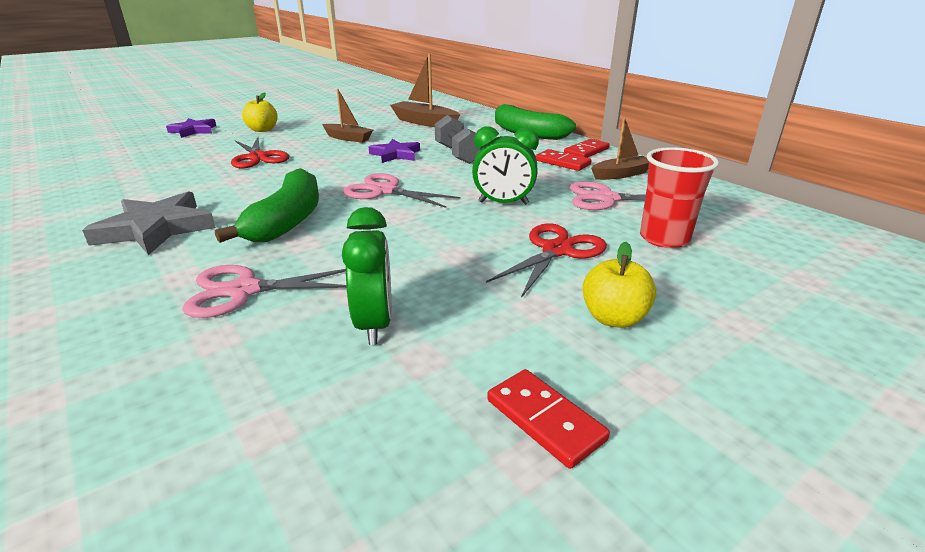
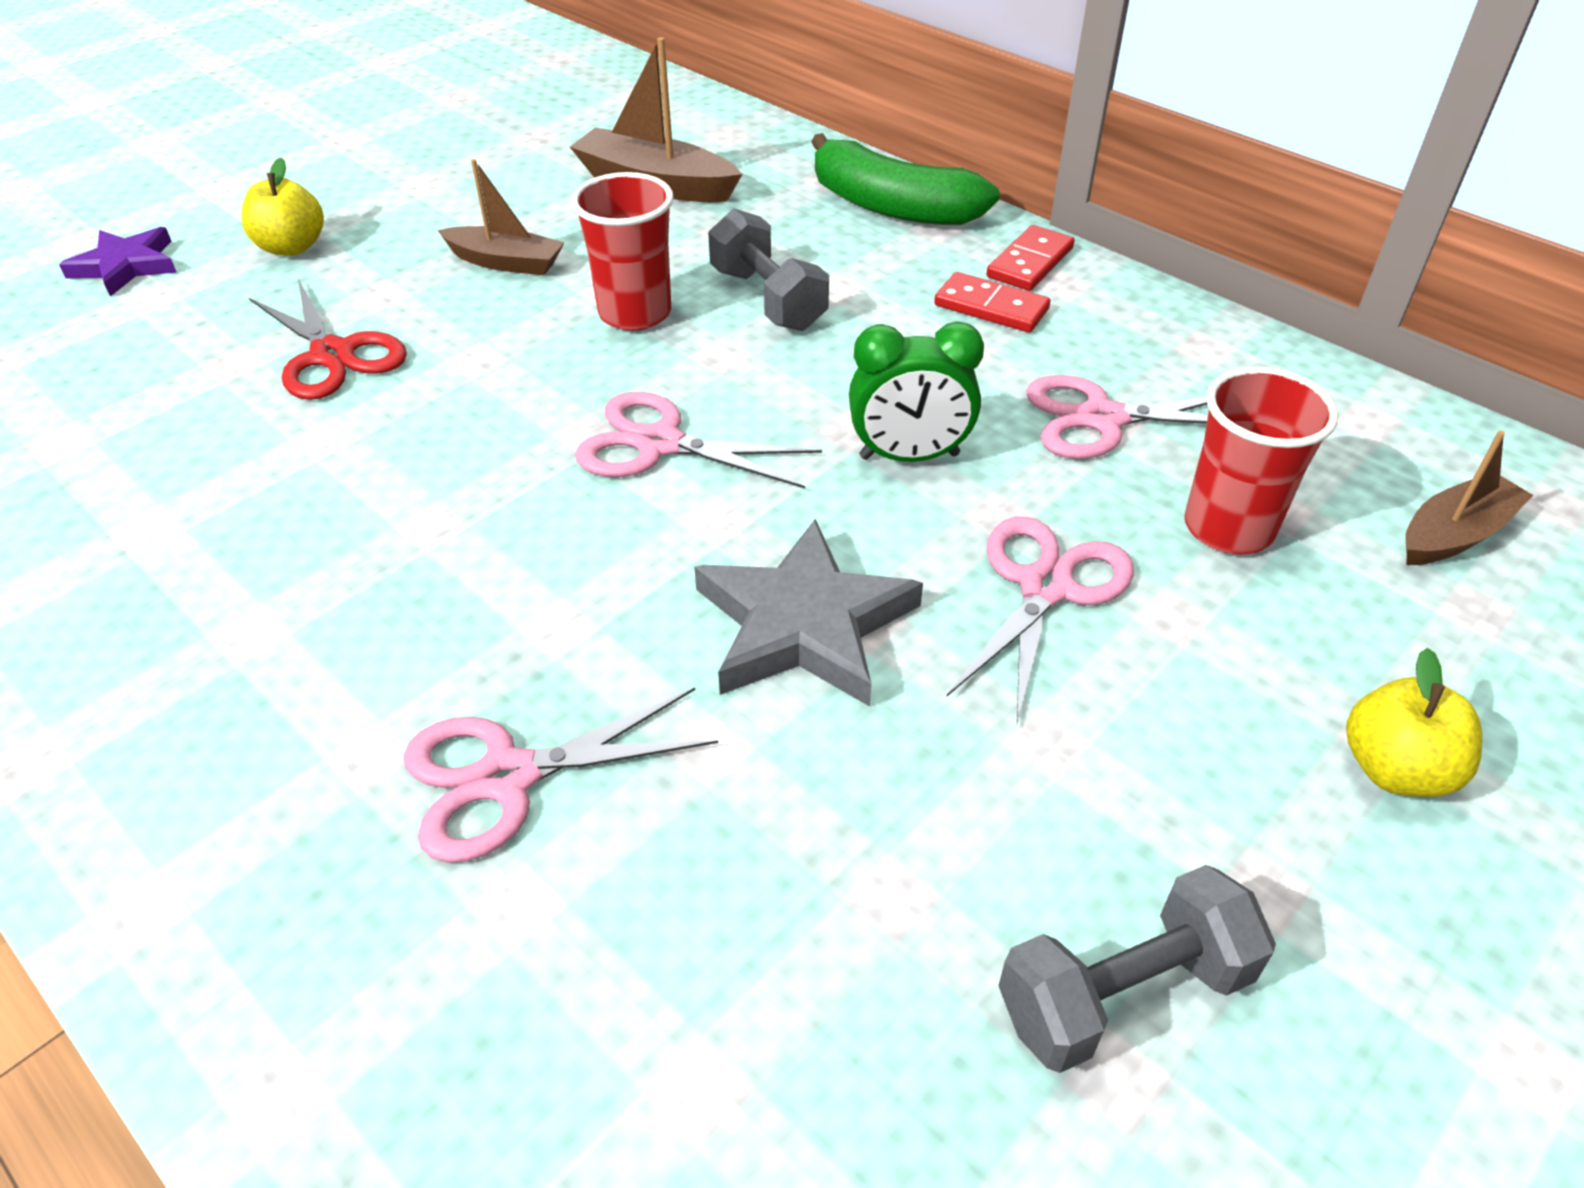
camera: 10 degrees left, 15 degrees up
grey star [82,191,216,255] -> grey star moved to [694,519,923,706]
green banana [215,168,319,243] -> none
green clock [342,207,392,345] -> none
purple star [369,139,420,163] -> red cup [571,172,674,331]
red scissors [486,223,607,298] -> pink scissors [946,517,1134,723]
red domino [487,369,610,469] -> grey dumbbell [998,865,1276,1073]
yellow apple [582,242,656,328] -> yellow apple moved to [1346,648,1482,797]
brown boat [591,118,649,180] -> brown boat moved to [1405,431,1533,565]

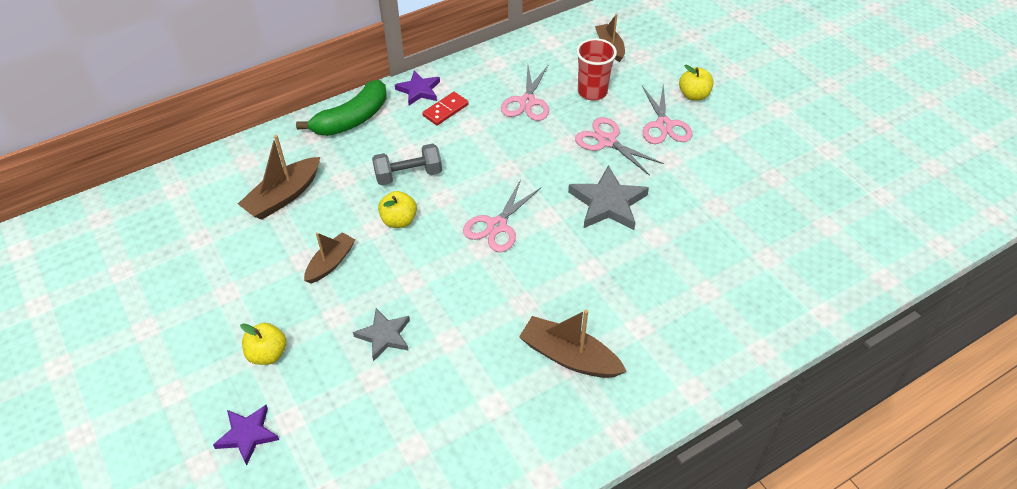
camera: 75 degrees left, 5 degrees up
red scissors [249,279,407,400] -> grey star [353,308,410,361]
pink scissors [403,688,718,863] -> pink scissors moved to [642,84,693,144]
red cup [571,172,674,331] -> yellow apple [378,191,417,228]
green clock [849,322,984,462] -> none
red domino [986,225,1075,291] -> purple star [395,71,440,105]
grey dumbbell [998,865,1276,1073] -> none
none -> brown boat [519,309,627,378]

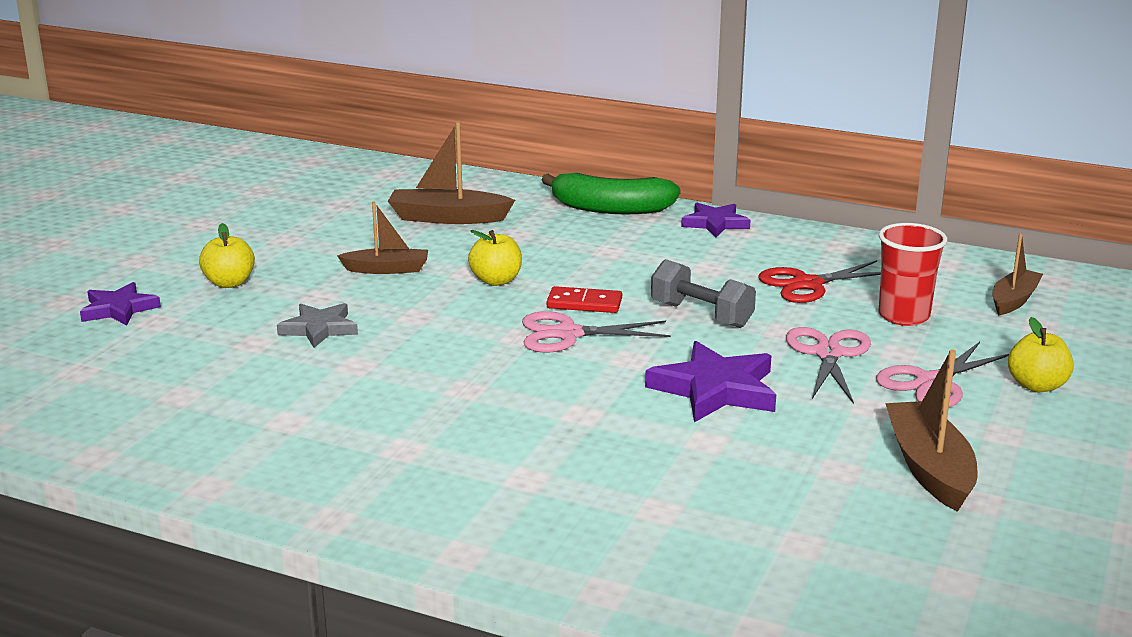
camera: 55 degrees right, 25 degrees down
grey dumbbell [372,144,442,185] -> grey dumbbell moved to [651,259,756,328]
red domino [422,92,468,126] -> red domino moved to [546,286,622,313]
pink scissors [501,64,549,121] -> red scissors [758,260,881,303]
brown boat [519,309,627,378] -> brown boat moved to [885,349,977,512]
grey star [568,165,649,230] -> purple star [645,341,776,422]

